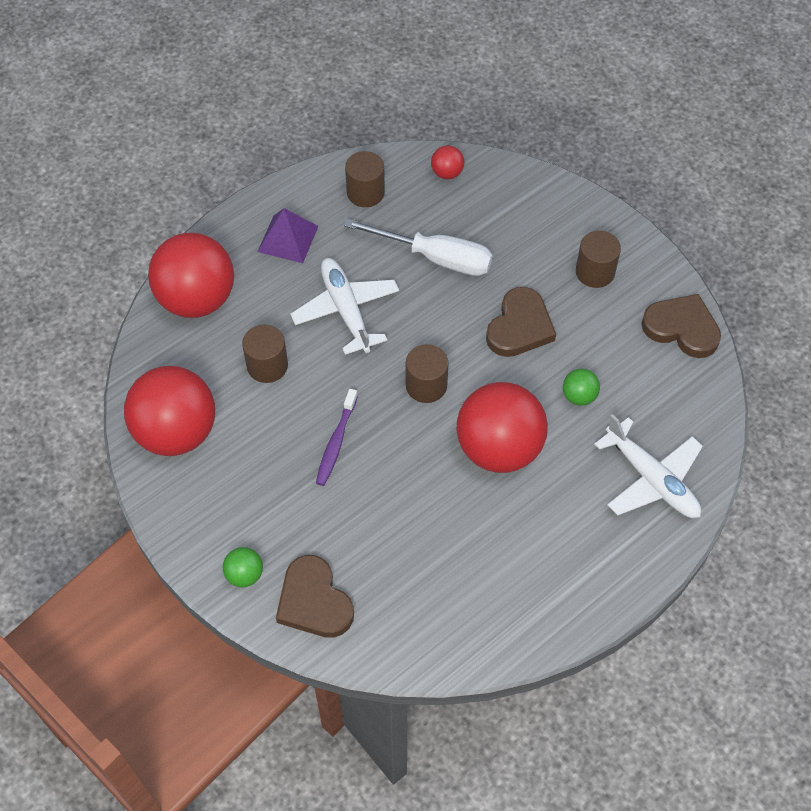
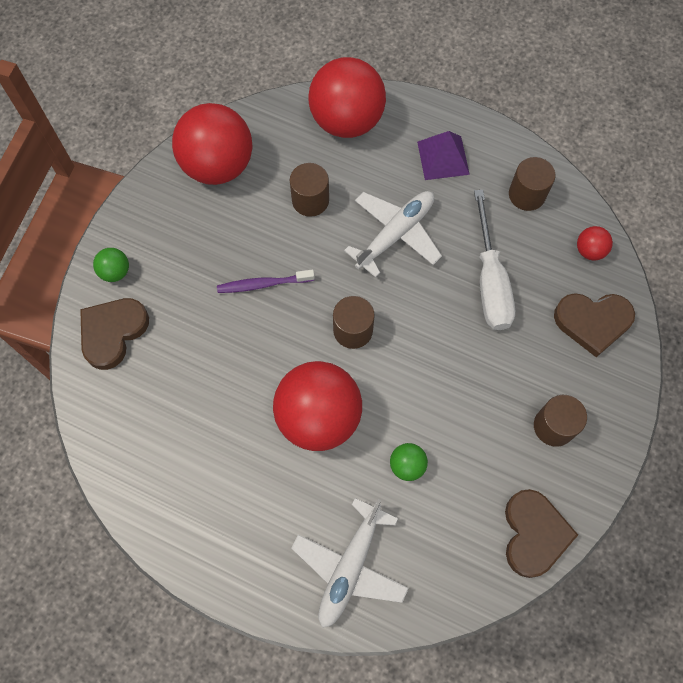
camera: 65 degrees right, 10 degrees up
brown heart [486,287,556,357] -> brown heart moved to [554,293,635,357]

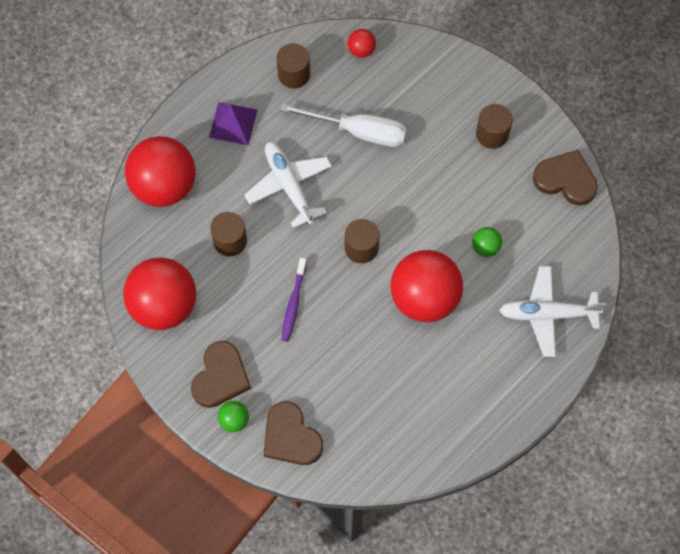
camera: 70 degrees left, 0 degrees up
white plane [292,498,408,628] -> white plane turned 135 degrees clockwise [499,266,606,357]
brown heart [554,293,635,357] -> brown heart moved to [191,341,251,408]

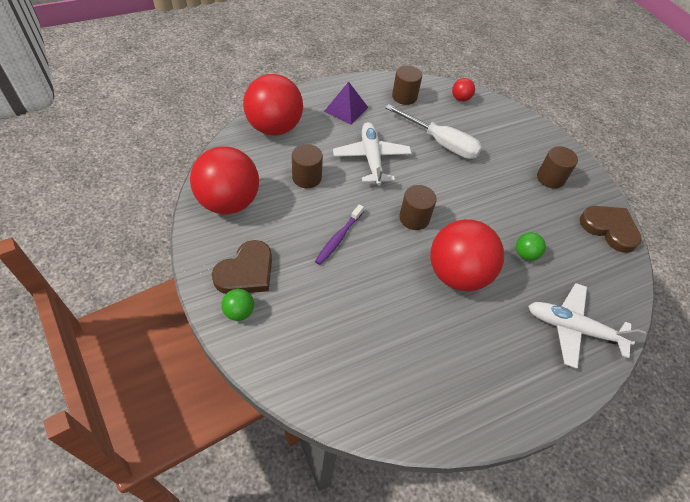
camera: 15 degrees right, 15 degrees down
brown heart [264,401,323,465] -> none

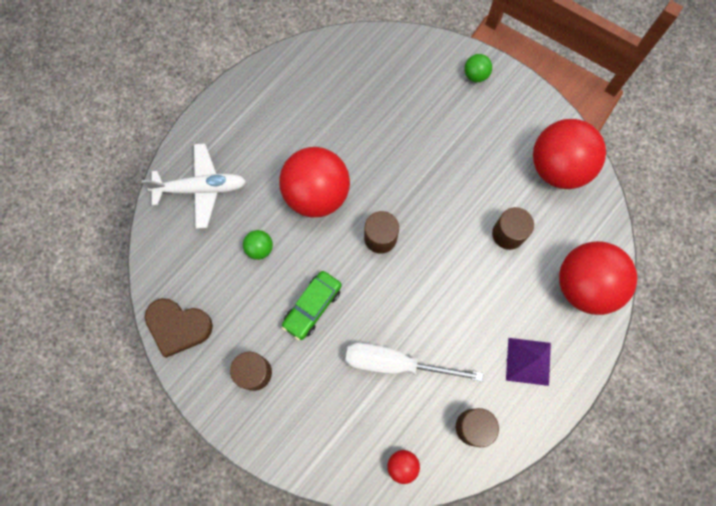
camera: 160 degrees right, 20 degrees up
brown heart [212,240,272,294] -> none
purple toothbrush [315,204,364,265] -> none
white plane [333,122,412,186] -> none
none -> green car [282,271,342,340]

